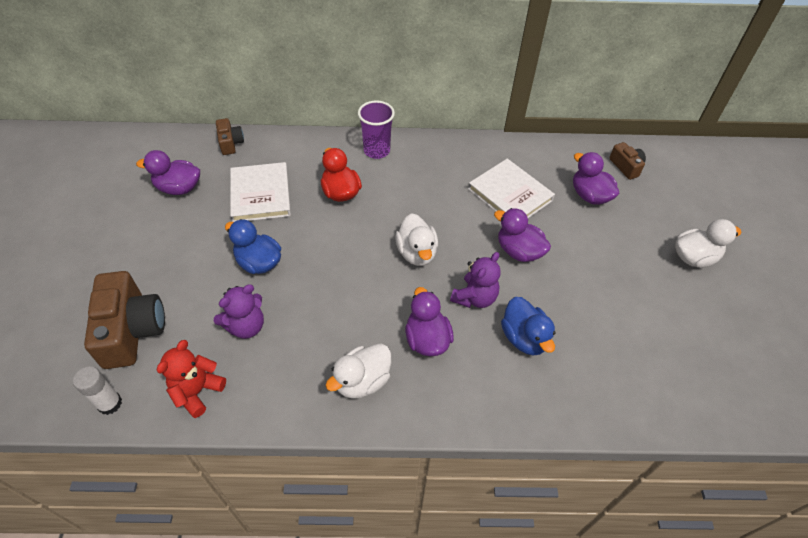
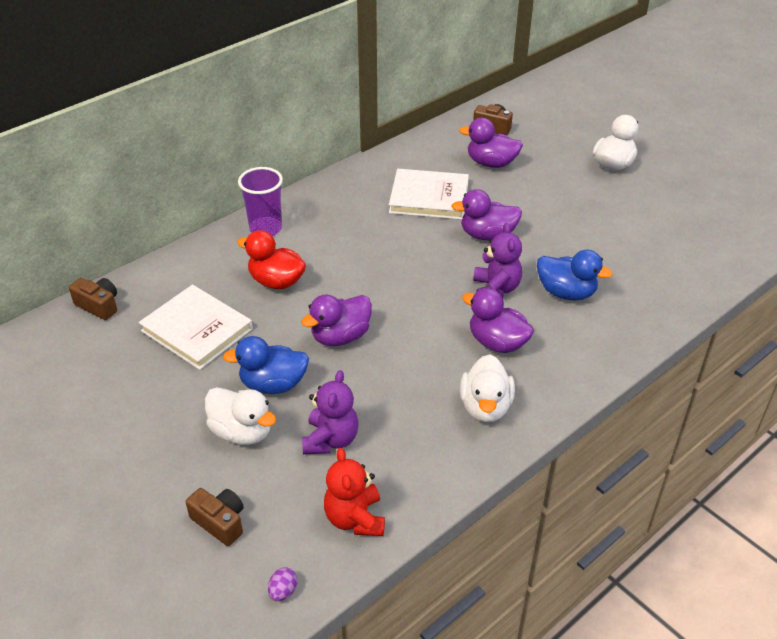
camera: 40 degrees left, 10 degrees down
white glue stick [73,366,122,415] -> purple egg [268,567,297,601]
brown camera [84,271,165,369] -> brown camera [186,488,244,546], size x0.51
purple duck [136,150,200,195] -> purple duck moved to [301,294,372,346]
white duck [395,213,438,266] -> white duck moved to [205,387,276,445]

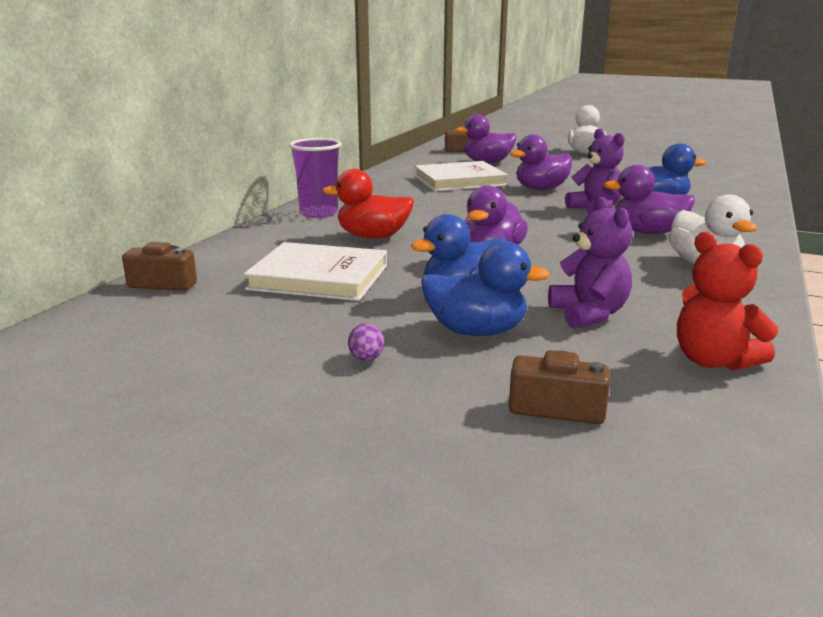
camera: 25 degrees left, 20 degrees down
white duck [205,387,276,445] -> blue duck [421,241,551,336]
purple egg [268,567,297,601] -> purple egg moved to [348,323,384,361]

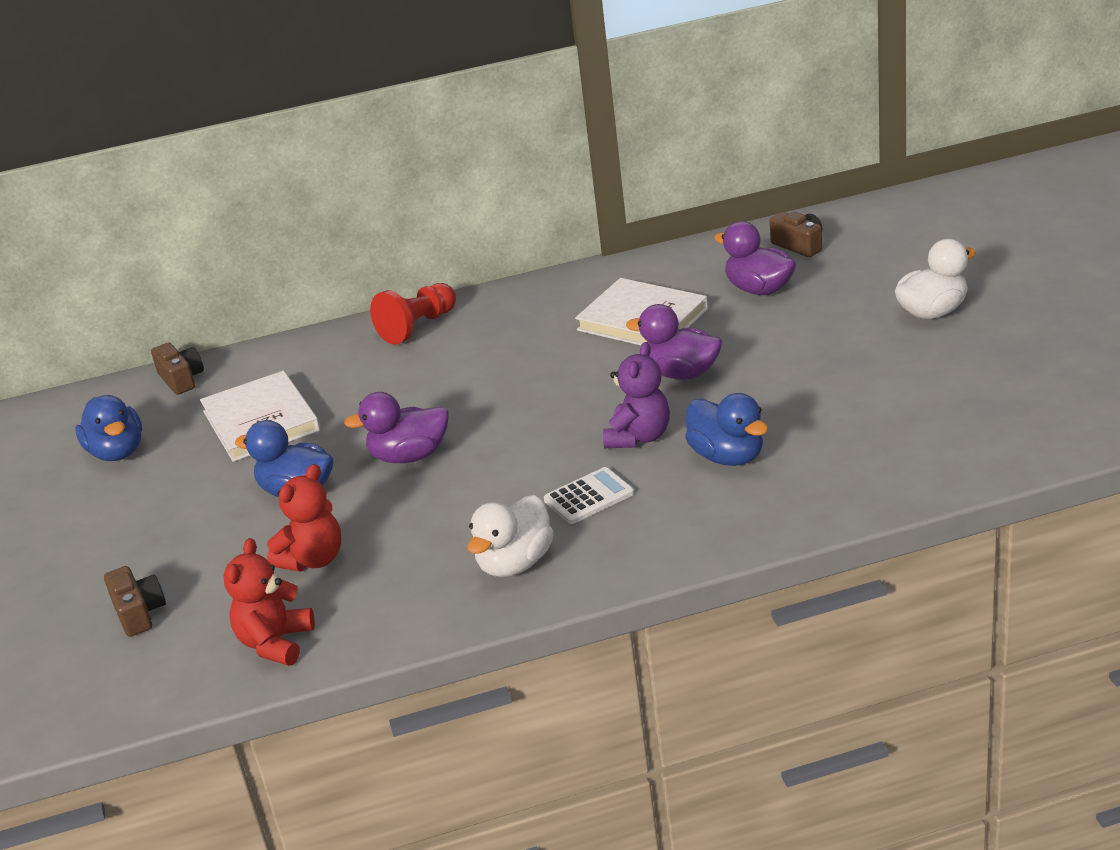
camera: 55 degrees right, 10 degrees up
purple cup [289,138,341,218] -> red pawn [370,283,456,345]
red duck [322,169,414,239] -> none
purple egg [348,323,384,361] -> none
blue duck [421,241,551,336] -> blue duck moved to [75,395,142,461]
purple teddy bear [548,197,633,329] -> red teddy bear [267,464,341,572]
purple duck [603,165,695,234] -> white calculator [544,467,634,524]

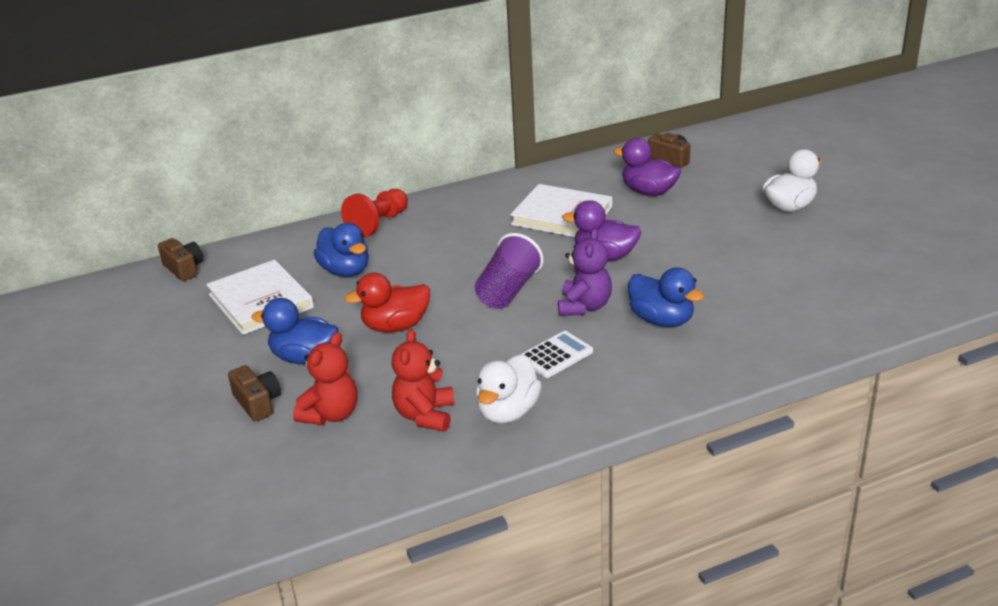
camera: 10 degrees left, 0 degrees up
blue duck [75,395,142,461] -> blue duck moved to [314,223,369,277]
brown camera [104,566,166,637] -> brown camera moved to [228,365,281,421]
red teddy bear [224,538,315,666] -> red teddy bear moved to [392,329,455,432]
purple duck [344,392,449,463] -> red duck [344,273,430,332]
none -> purple cup [475,233,544,309]

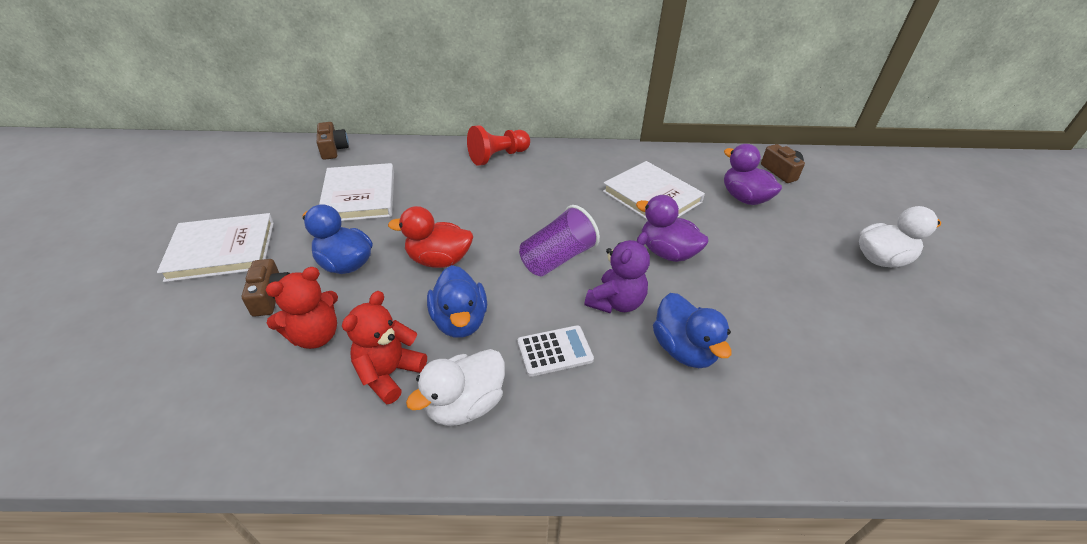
camera: 20 degrees right, 10 degrees up
blue duck [314,223,369,277] -> blue duck moved to [427,265,487,338]
none -> white book [157,213,274,282]

